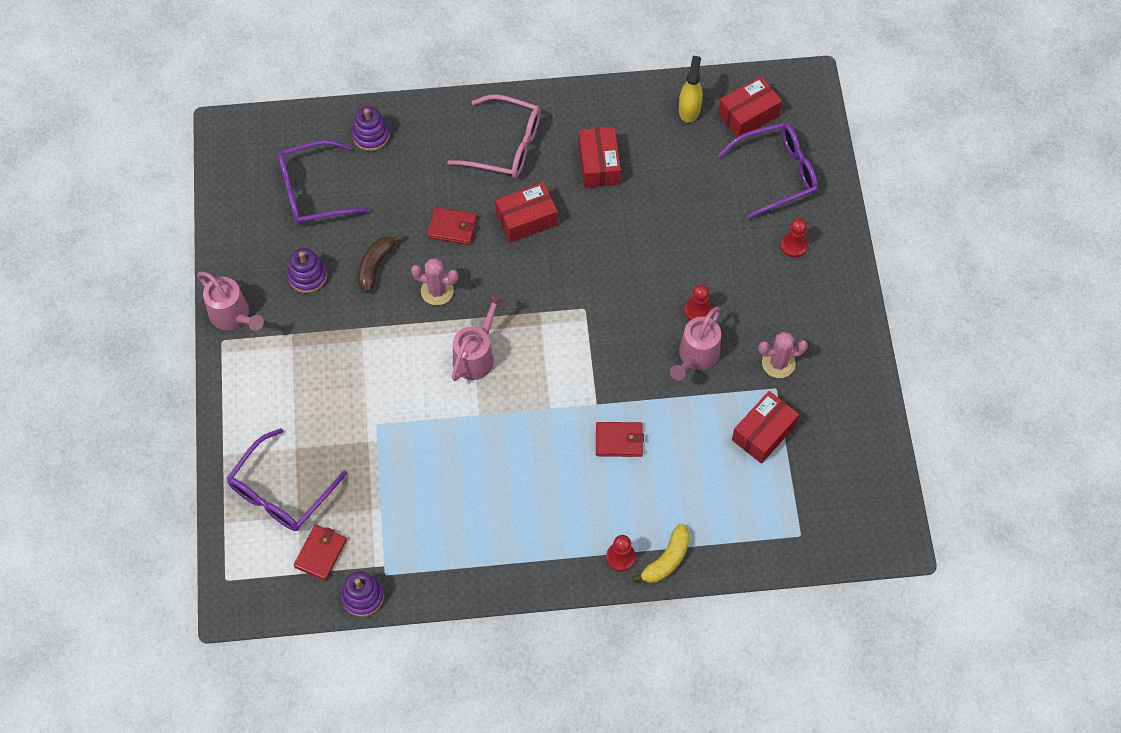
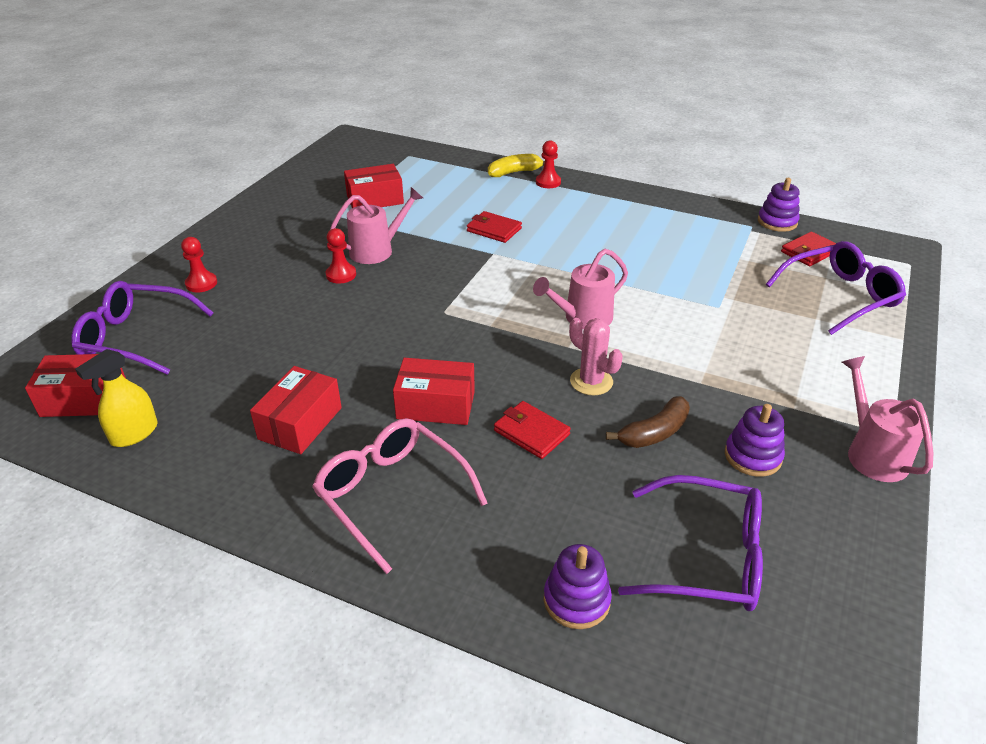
camera: 150 degrees left, 25 degrees down
pink cactus [759,332,808,378] -> none

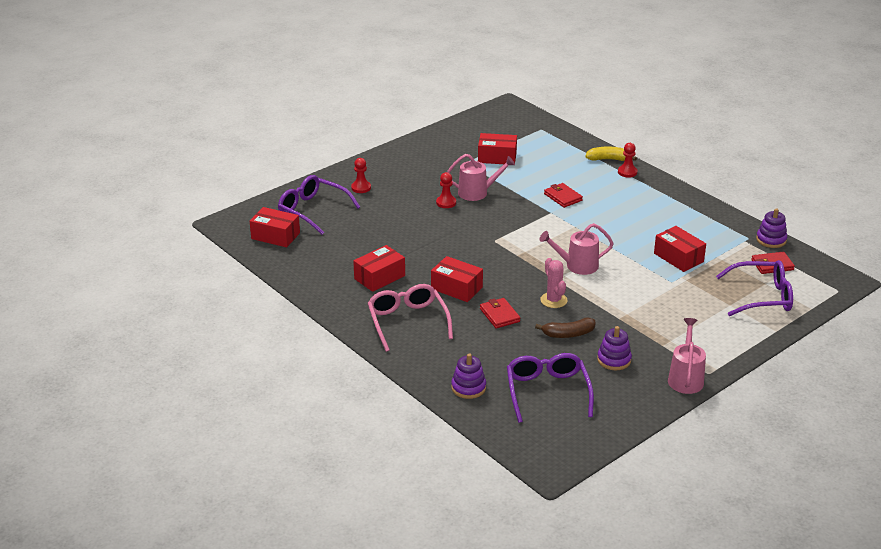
camera: 25 degrees right, 5 degrees down
yellow spray bottle [75,349,158,447] -> none
purple glasses [618,475,763,611] -> purple glasses turned 135 degrees counterclockwise [507,353,594,423]
none -> red box [654,226,706,272]

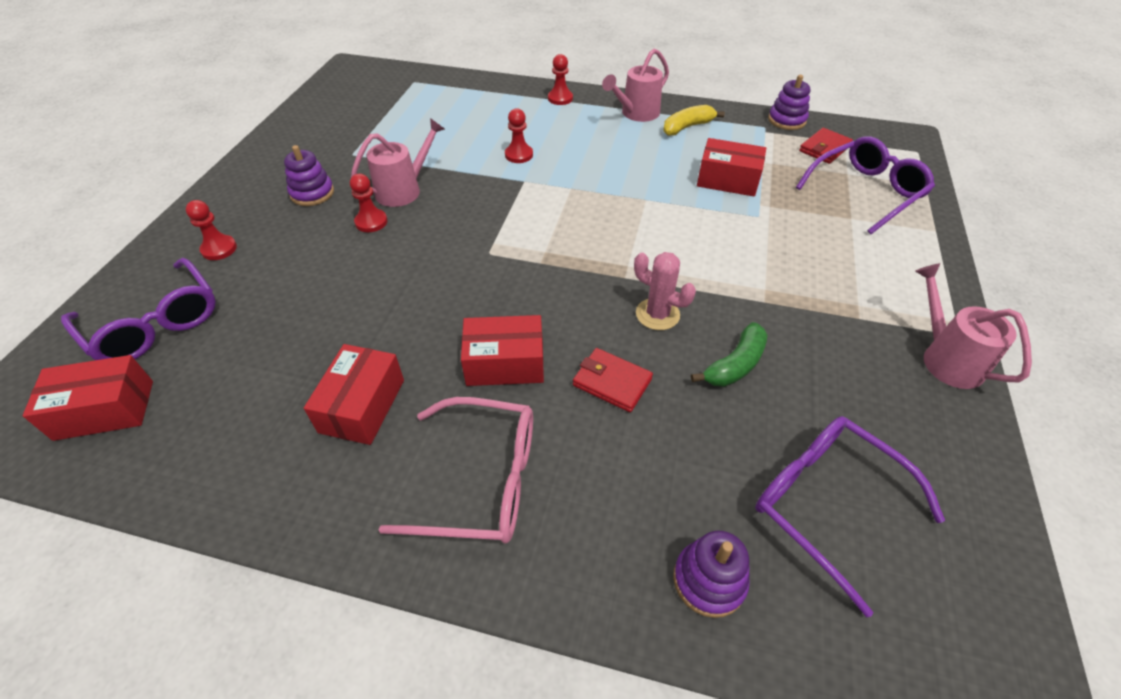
camera: 35 degrees left, 15 degrees up
purple glasses [278,175,360,234] -> purple glasses turned 135 degrees counterclockwise [61,258,216,360]
pink glasses [368,284,453,352] -> pink glasses turned 150 degrees clockwise [378,397,533,544]
red box [478,133,517,164] -> none
brown banana [535,317,596,338] -> green banana [691,322,767,387]
pink watering can [539,223,614,275] -> pink watering can moved to [602,48,669,122]
red wallet [544,183,583,208] -> red pawn [505,108,533,163]
yellow banana [585,147,637,161] -> yellow banana moved to [664,105,725,136]
purple stacking toy [597,326,632,370] -> purple stacking toy moved to [284,145,334,206]

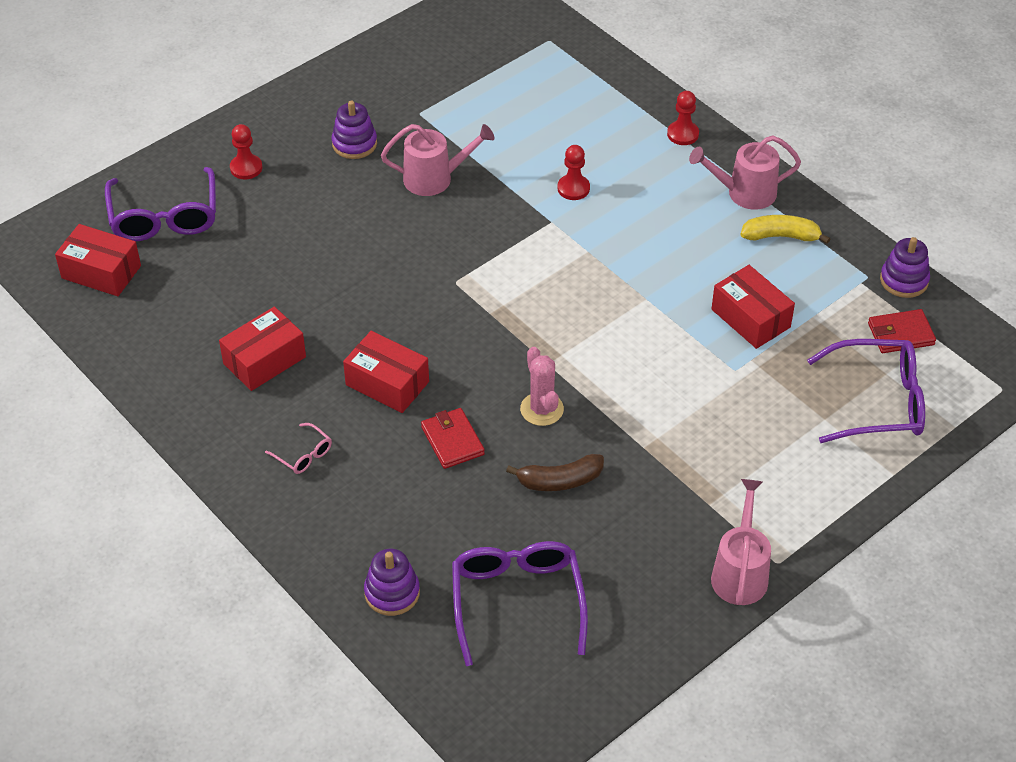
camera: 35 degrees right, 0 degrees up
red pawn [350,174,388,232] -> none
pink glasses [378,397,533,544] -> pink glasses [265,423,332,474], size x0.45
green banana [691,322,767,387] -> brown banana [506,454,604,491]

